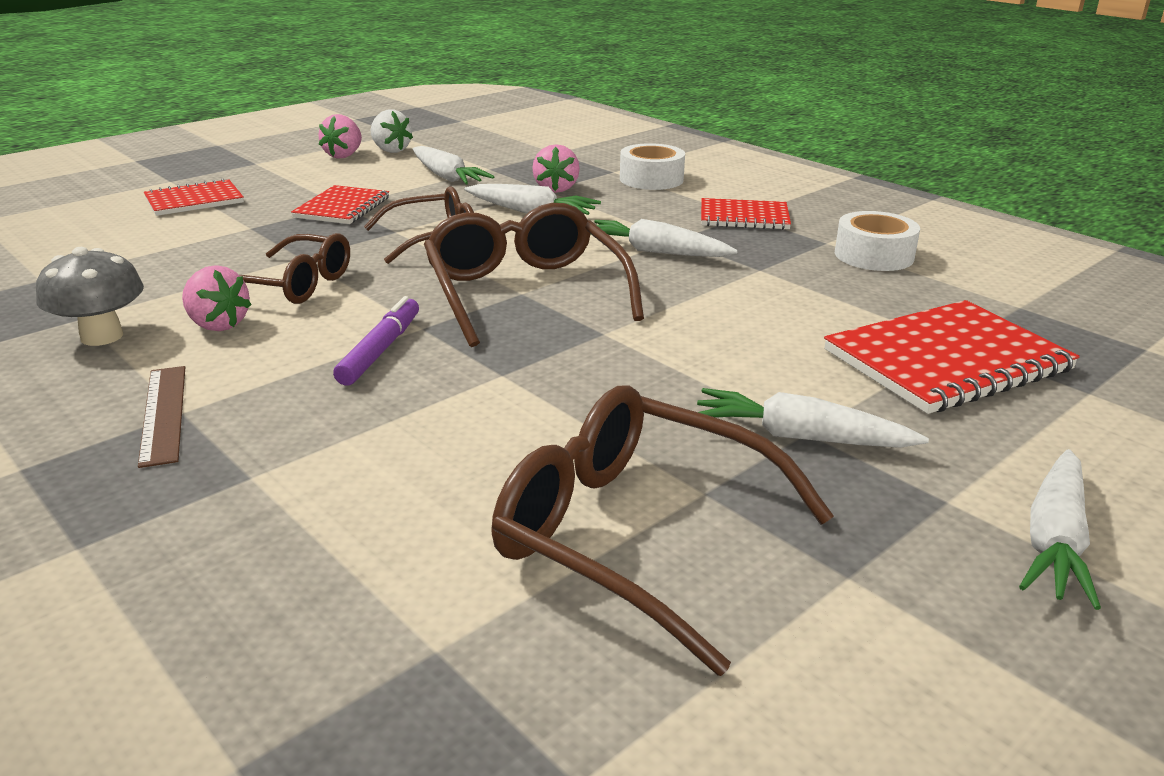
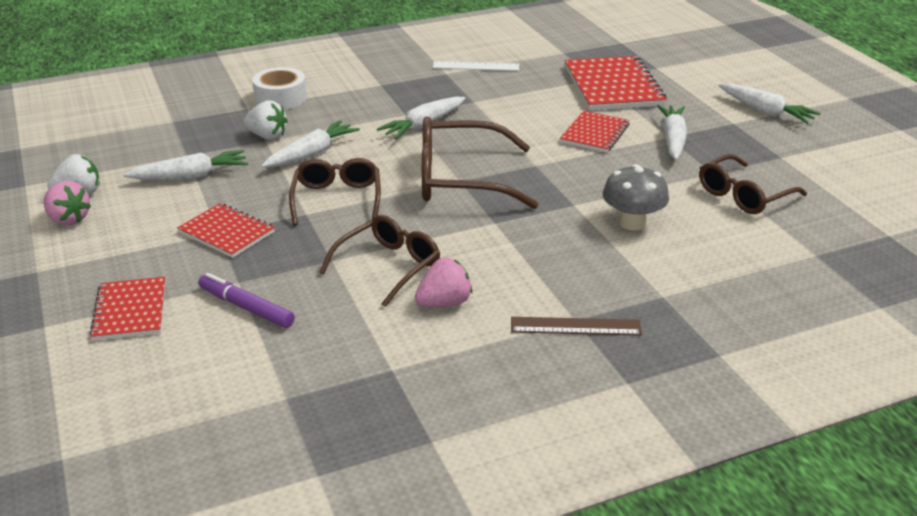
camera: 70 degrees left, 5 degrees up
grey mushroom [36,247,144,346] -> grey mushroom moved to [603,164,669,230]
purple marker [333,296,419,386] -> purple marker moved to [198,273,295,328]
brown glasses [491,385,834,676] -> brown glasses [699,154,807,214], size x0.65
pink strawberry [532,144,580,193] -> white strawberry [243,100,288,140]
white carrot [697,388,929,448] -> white carrot turned 150 degrees clockwise [657,105,687,160]
red notebook [701,198,791,230] -> red notebook moved to [560,111,630,153]
white tape [835,211,920,271] -> white ruler [433,61,519,71]

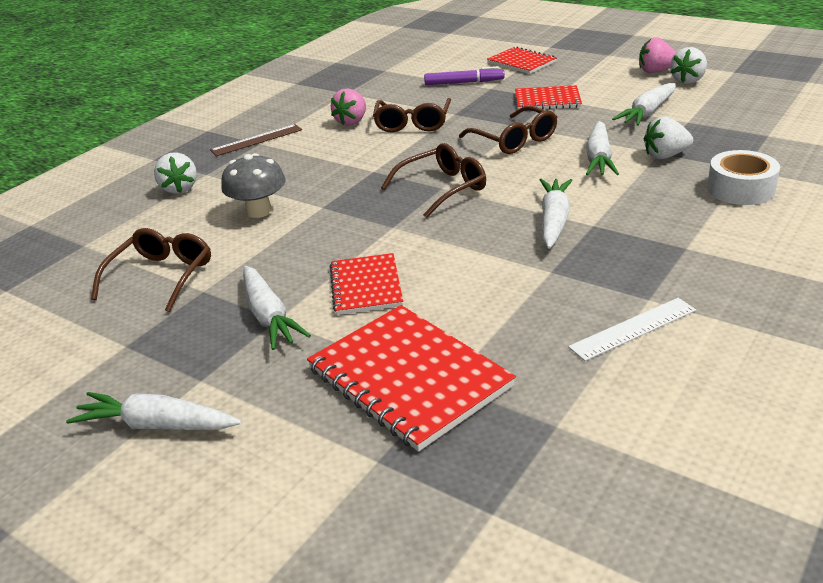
camera: 150 degrees right, 0 degrees up
brown glasses [422,116,539,209] -> brown glasses [381,143,486,218], size x0.65
none -> white strawberry [154,152,197,194]

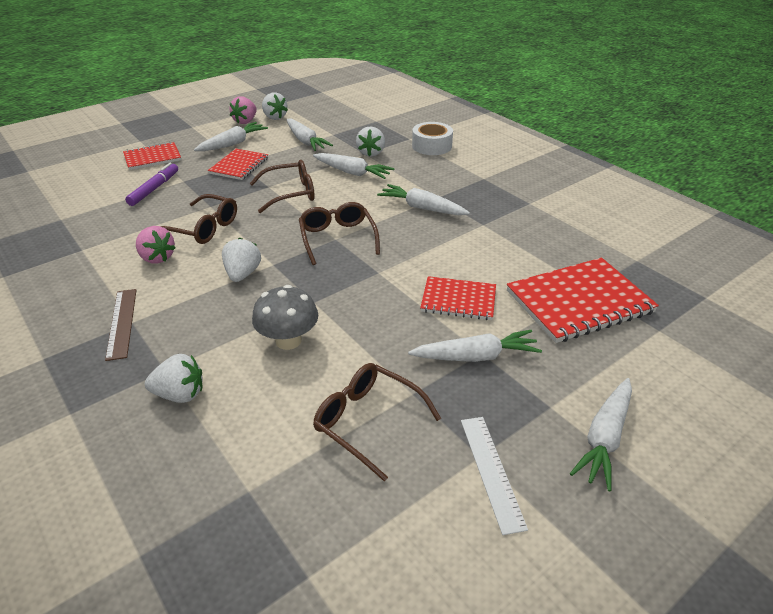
camera: 75 degrees left, 5 degrees up
white ruler [568,298,696,361] -> white ruler moved to [461,417,528,535]
none -> white carrot [194,122,268,151]
none -> white strawberry [222,238,261,282]

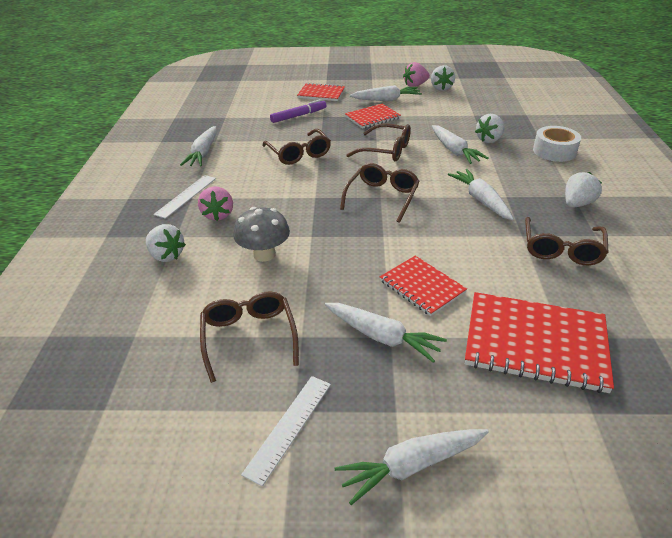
camera: 40 degrees right, 0 degrees up
brown ruler [105,289,136,361] -> white ruler [153,175,216,219]
pink strawberry [136,226,175,264] -> pink strawberry moved to [198,186,233,221]
white strawberry [222,238,261,282] -> white strawberry moved to [565,172,602,208]
white carrot [287,119,333,151] -> white carrot moved to [180,126,217,166]
none -> brown glasses [525,217,609,265]

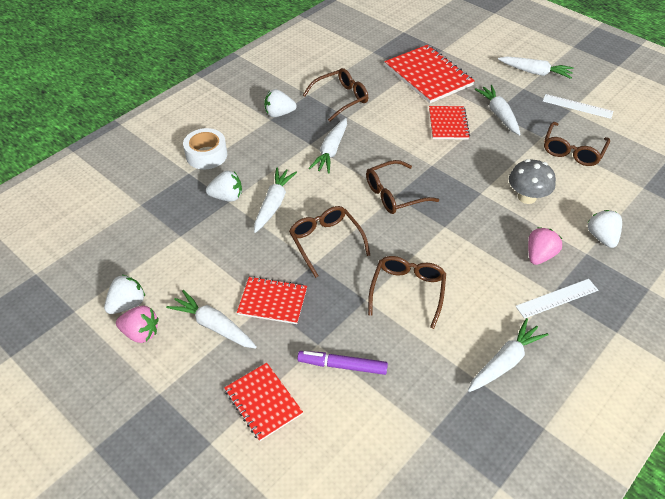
camera: 140 degrees left, 10 degrees up
white ruler [241,376,331,486] -> white ruler turned 45 degrees clockwise [543,94,613,119]

